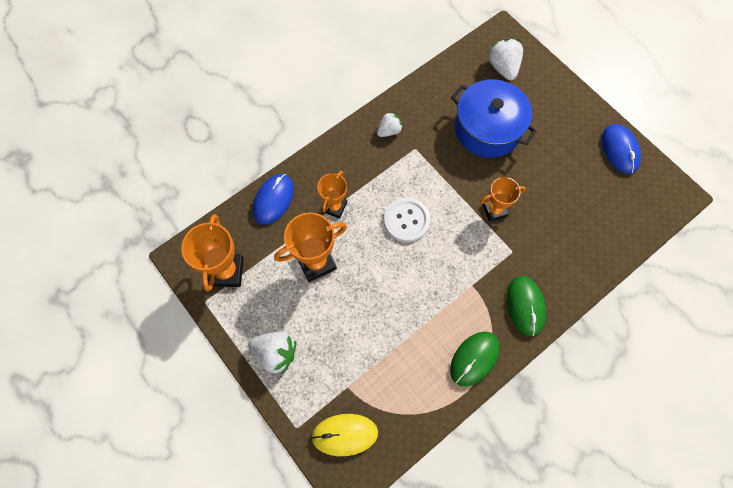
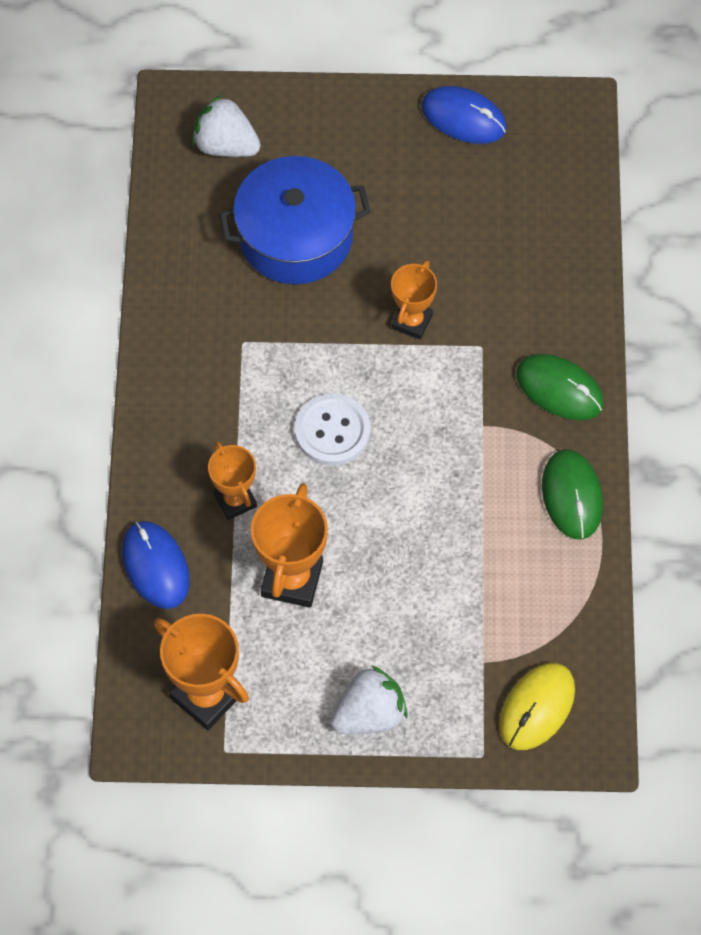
camera: 50 degrees left, 5 degrees down
white strawberry [377,112,403,137] -> none

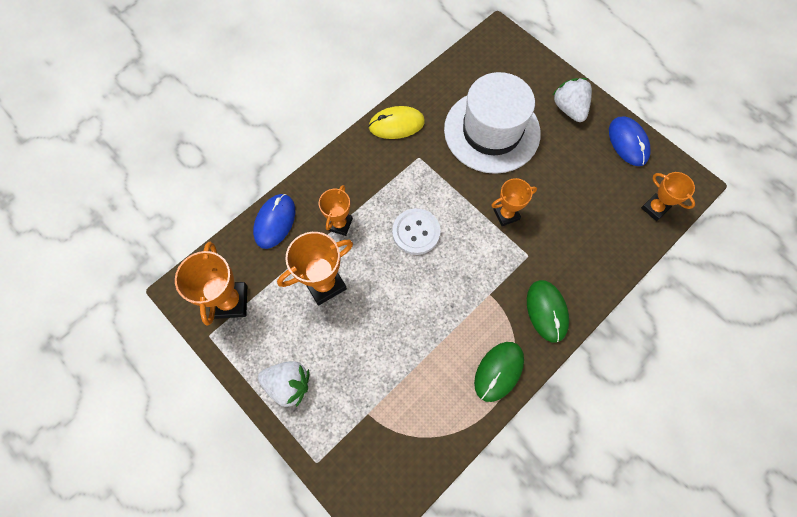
camera: 45 degrees right, 5 degrees up
white strawberry [192,95,261,157] -> white strawberry moved to [553,78,592,122]
blue pot [219,156,371,284] -> white hat [444,72,541,174]
yellow mouse [499,663,575,750] -> yellow mouse moved to [368,106,425,139]
none -> orange trophy [641,172,695,221]

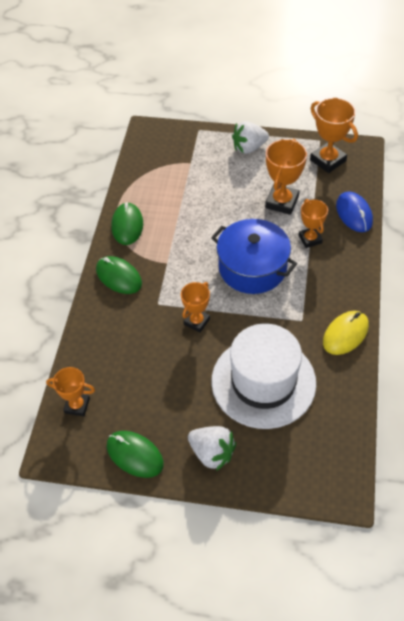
camera: 145 degrees right, 15 degrees down
white button [392,208,441,255] -> blue pot [211,219,297,294]
blue mouse [609,117,651,166] -> green mouse [107,431,164,478]

